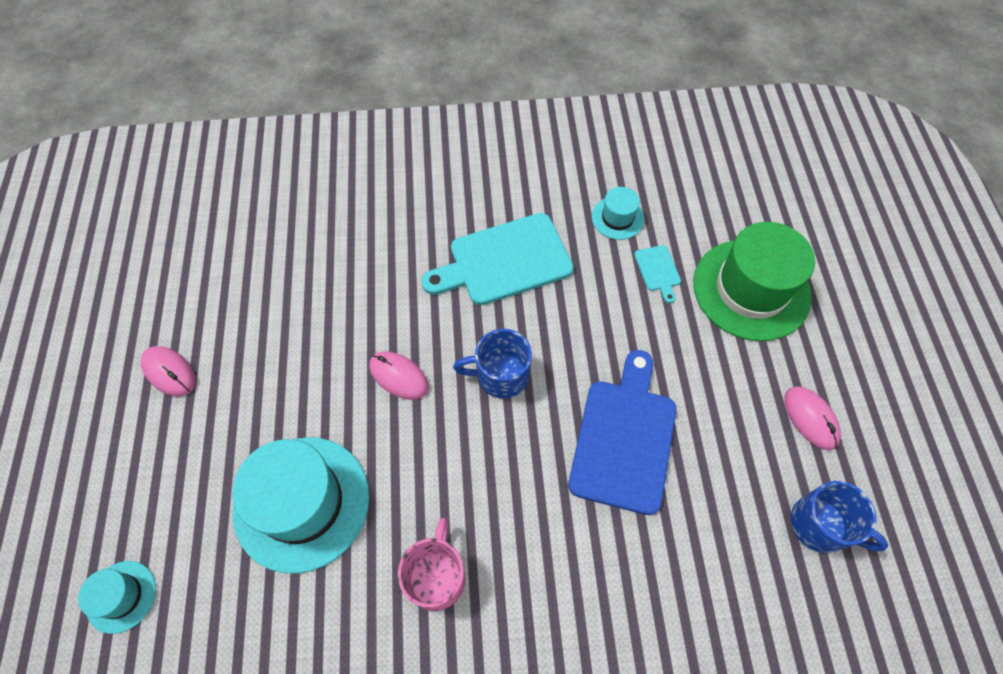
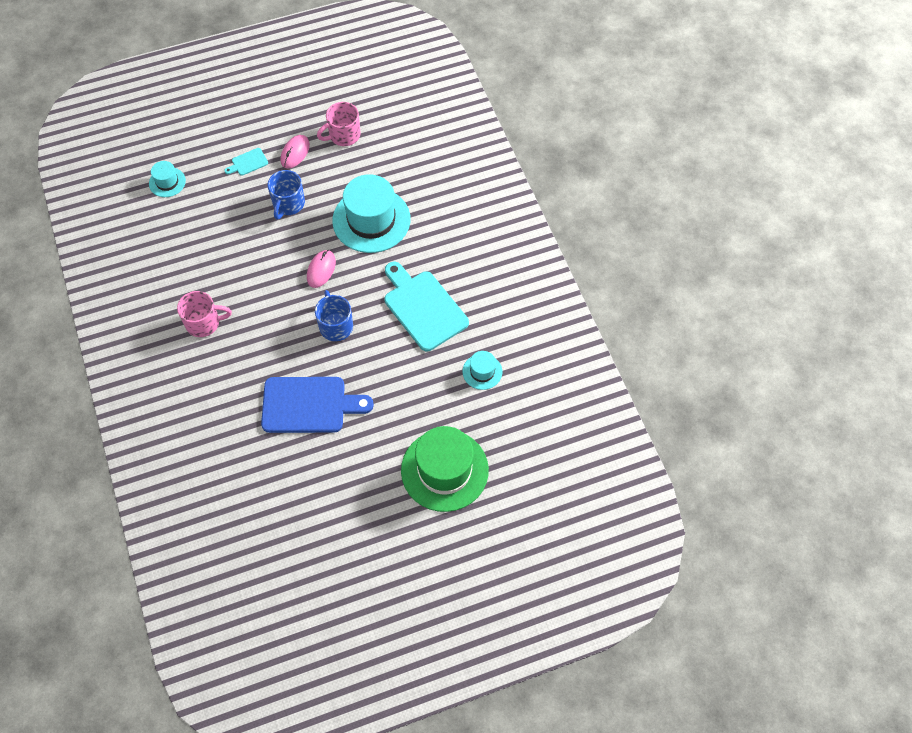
camera: 75 degrees right, 0 degrees up
turquoise hat [233,437,369,574] -> turquoise hat moved to [332,174,411,253]
turquoise cutting board [634,245,681,303] -> turquoise cutting board moved to [224,148,268,176]
pink mouse [785,386,841,450] -> none
blue mug [791,481,888,553] -> blue mug moved to [268,170,305,220]
none -> pink mug [317,102,361,146]

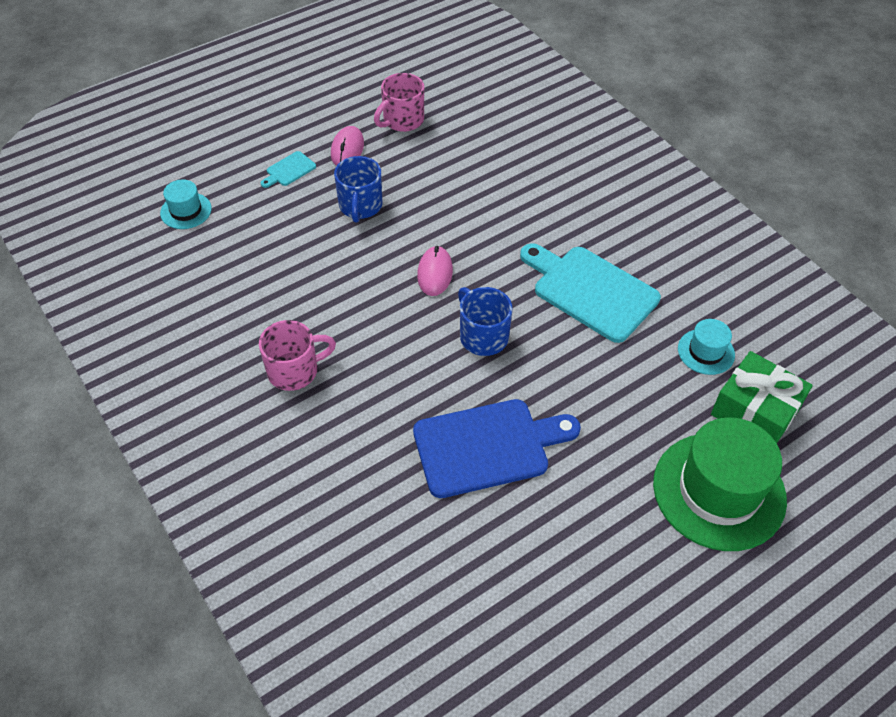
camera: 15 degrees left, 10 degrees down
turquoise hat [332,174,411,253] -> none
none -> green gift [711,351,813,443]

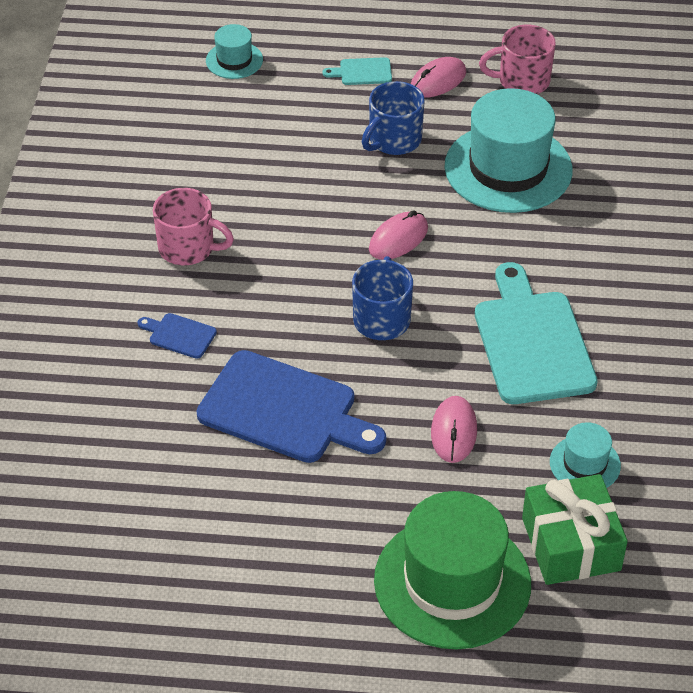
camera: 40 degrees right, 5 degrees down
none -> blue cutting board [138,313,217,359]
none -> pink mouse [431,396,477,463]
none -> turquoise hat [445,88,573,213]

